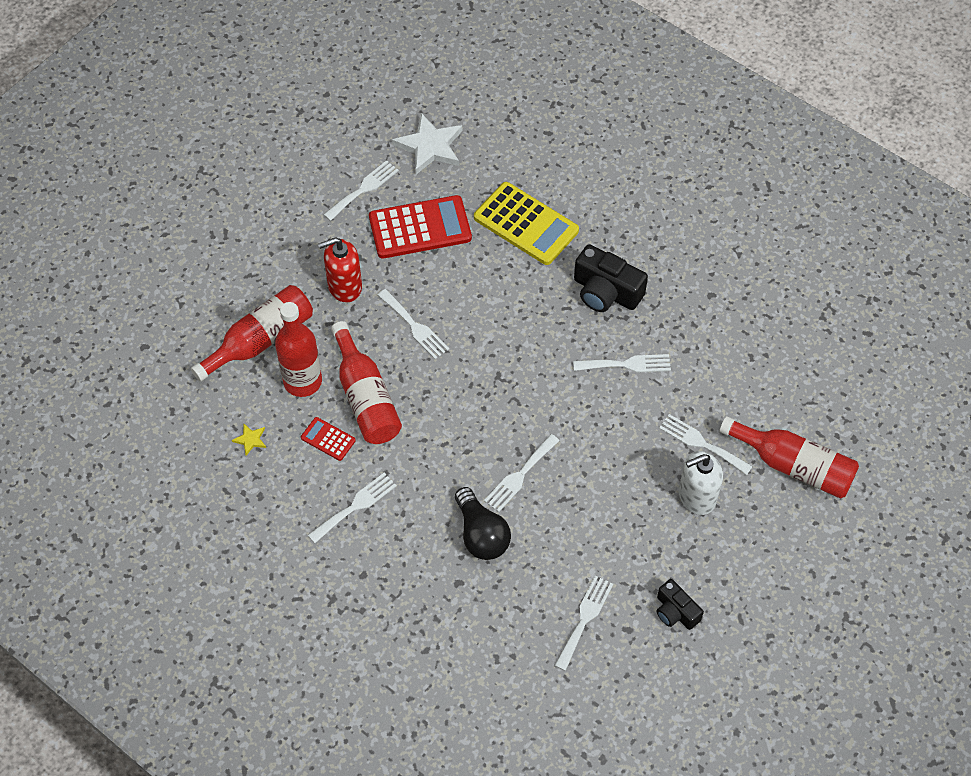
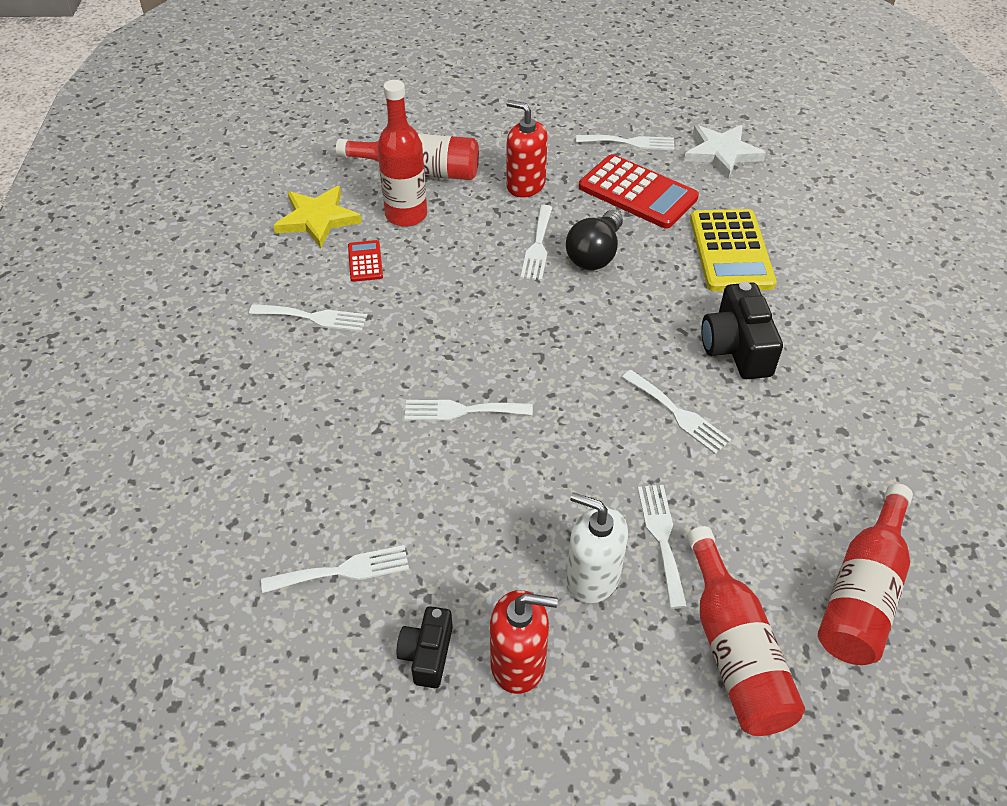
camera: 50 degrees right, 10 degrees down
yellow star [232,424,266,455] -> yellow star [273,186,362,248], size x2.27
red bottle [331,321,402,444] -> red bottle moved to [818,483,913,665]
black light bulb [455,487,511,560] -> black light bulb moved to [566,210,623,270]
none -> red soap dispenser [490,590,558,694]

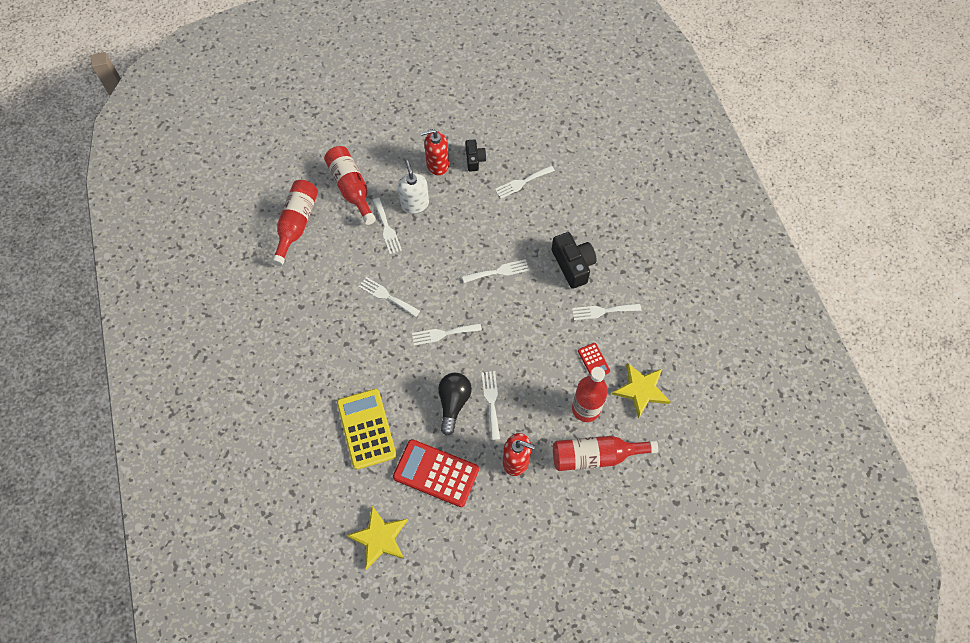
camera: 165 degrees right, 15 degrees up
white soap dispenser [566,492,628,604] -> white soap dispenser turned 120 degrees counterclockwise [398,160,429,214]
white fork [576,135,674,150] -> white fork moved to [412,323,482,345]
white star [684,125,766,179] -> yellow star [346,506,408,570]
black camera [701,282,783,379] -> black camera moved to [551,232,597,289]

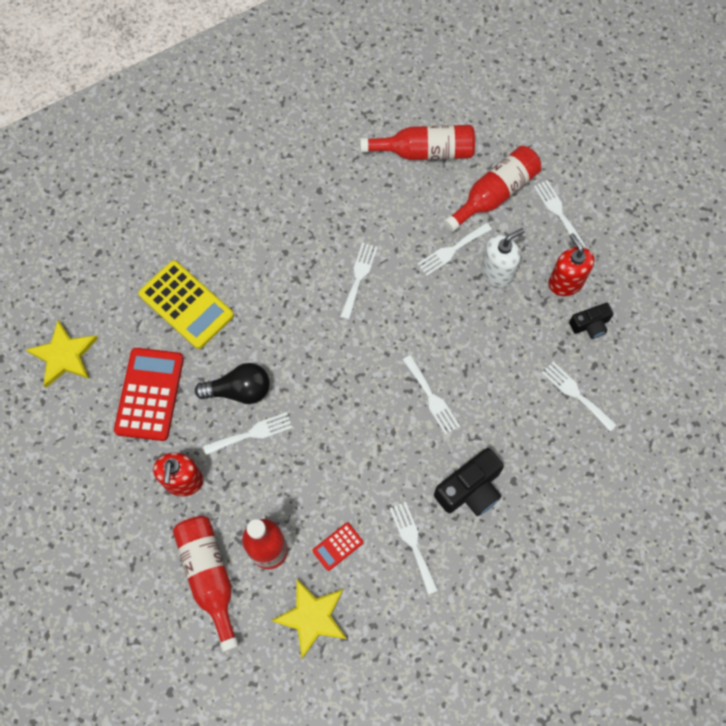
camera: 75 degrees right, 5 degrees up
yellow calculator [337,389,397,470] -> yellow calculator turned 75 degrees clockwise [138,260,234,349]
white fork [412,323,482,345] -> white fork moved to [534,180,586,248]

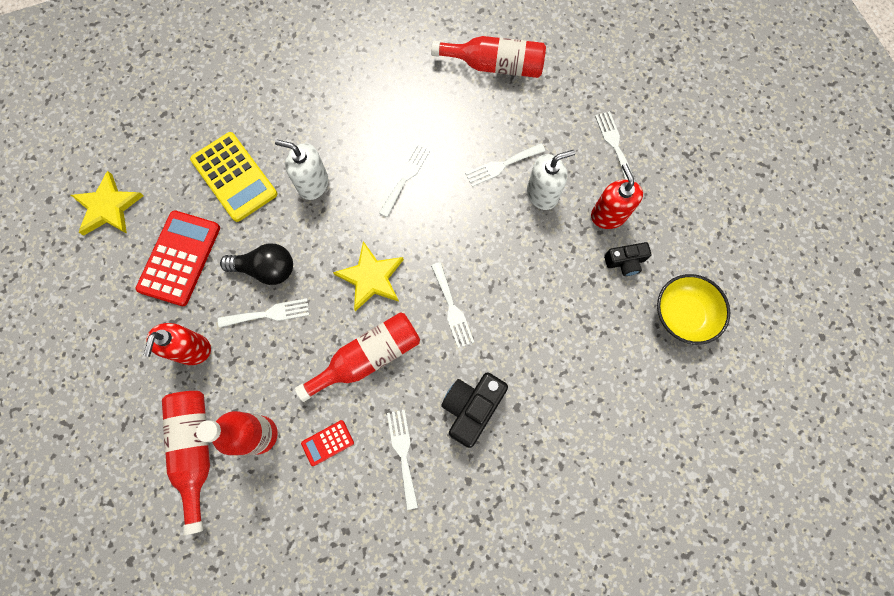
camera: 10 degrees right, 5 degrees up
yellow star [271,579,347,659] -> yellow star moved to [333,241,404,311]
black camera [434,448,504,516] -> black camera turned 150 degrees clockwise [441,372,508,448]
red bottle [444,146,541,232] -> red bottle moved to [295,312,420,402]
white fork [542,362,617,431] -> none
none -> white soap dispenser [275,139,328,200]
none -> yellow bowl [657,274,730,345]

